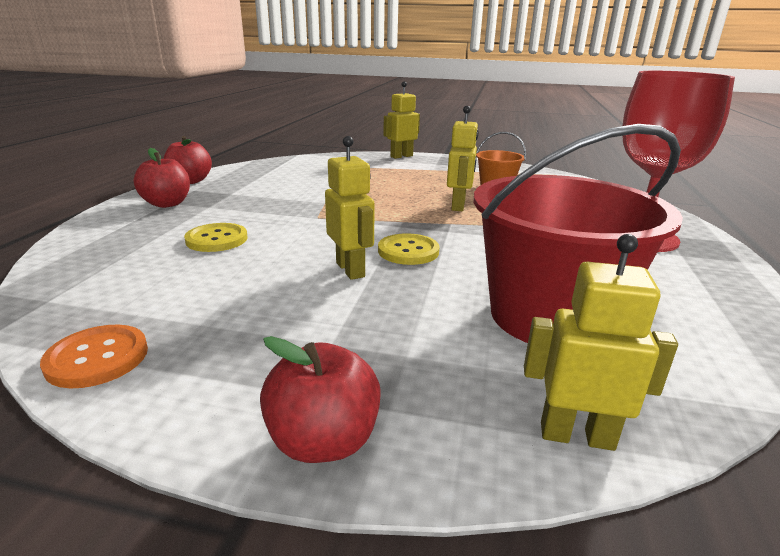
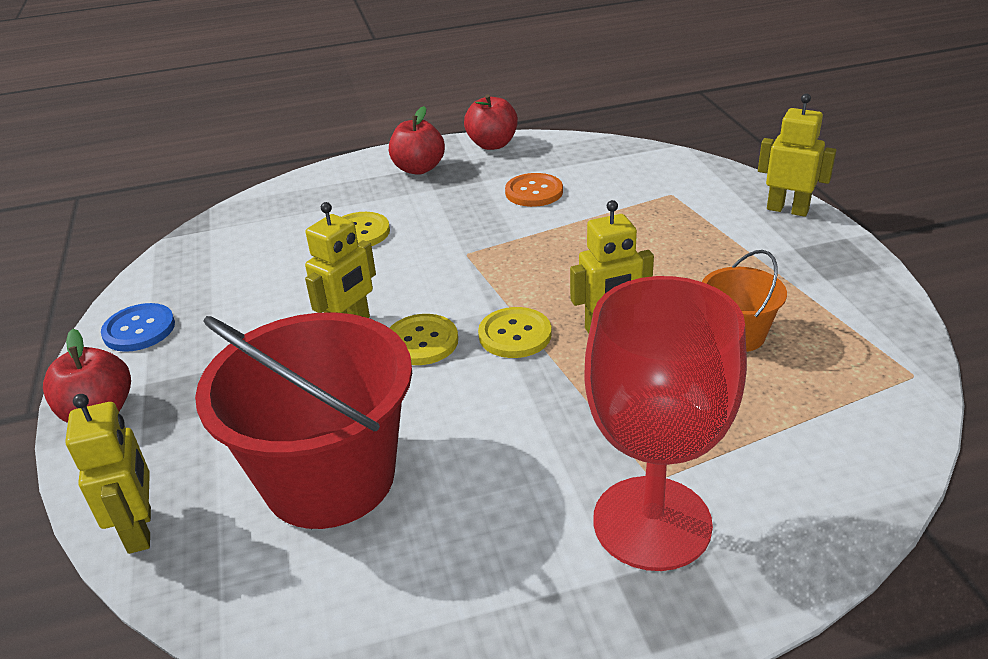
camera: 65 degrees right, 10 degrees up
orange button [40,325,148,388] -> orange button moved to [505,173,563,207]
none -> blue button [101,303,175,352]
none -> yellow button [478,307,552,358]

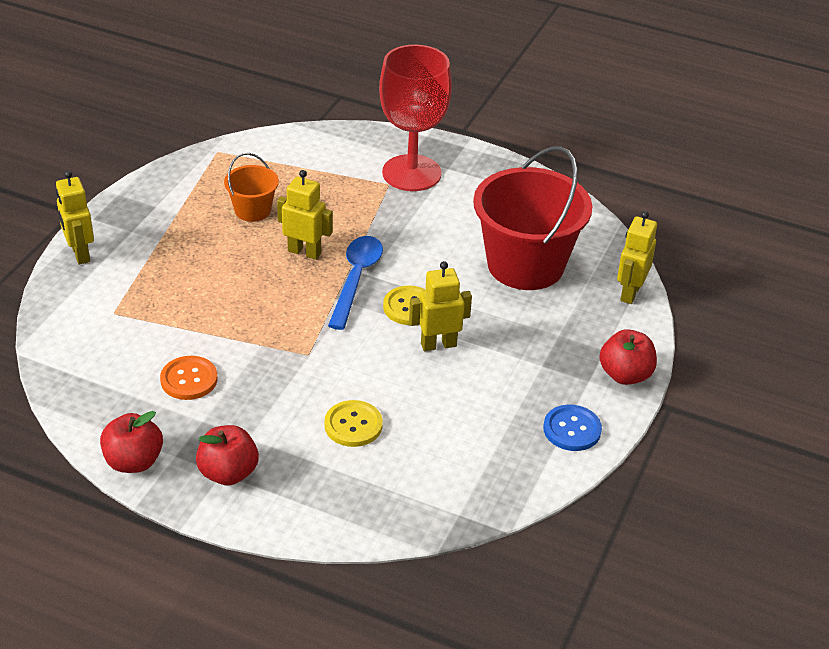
camera: 145 degrees left, 5 degrees up
yellow button [478,307,552,358] -> blue spoon [328,236,383,330]

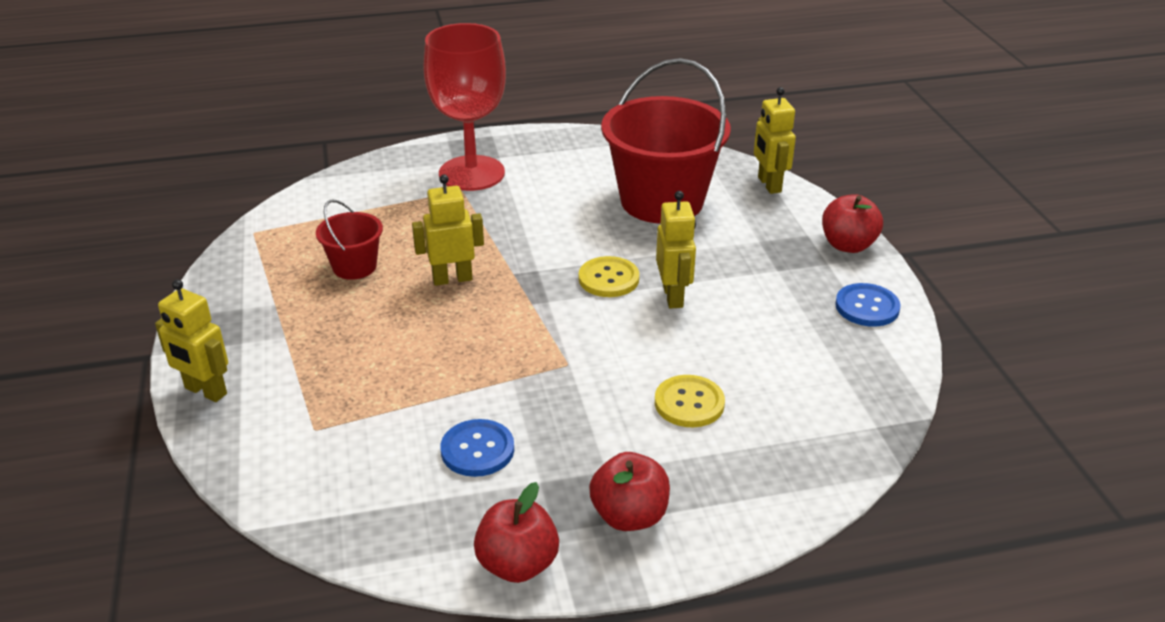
camera: 35 degrees left, 5 degrees down
orange button [160,356,218,400] -> blue button [441,419,514,477]
orange bucket [224,153,279,222] -> red bucket [316,199,383,280]
blue spoon [328,236,383,330] -> none
yellow robot [409,261,472,351] -> yellow robot turned 135 degrees clockwise [656,191,696,308]

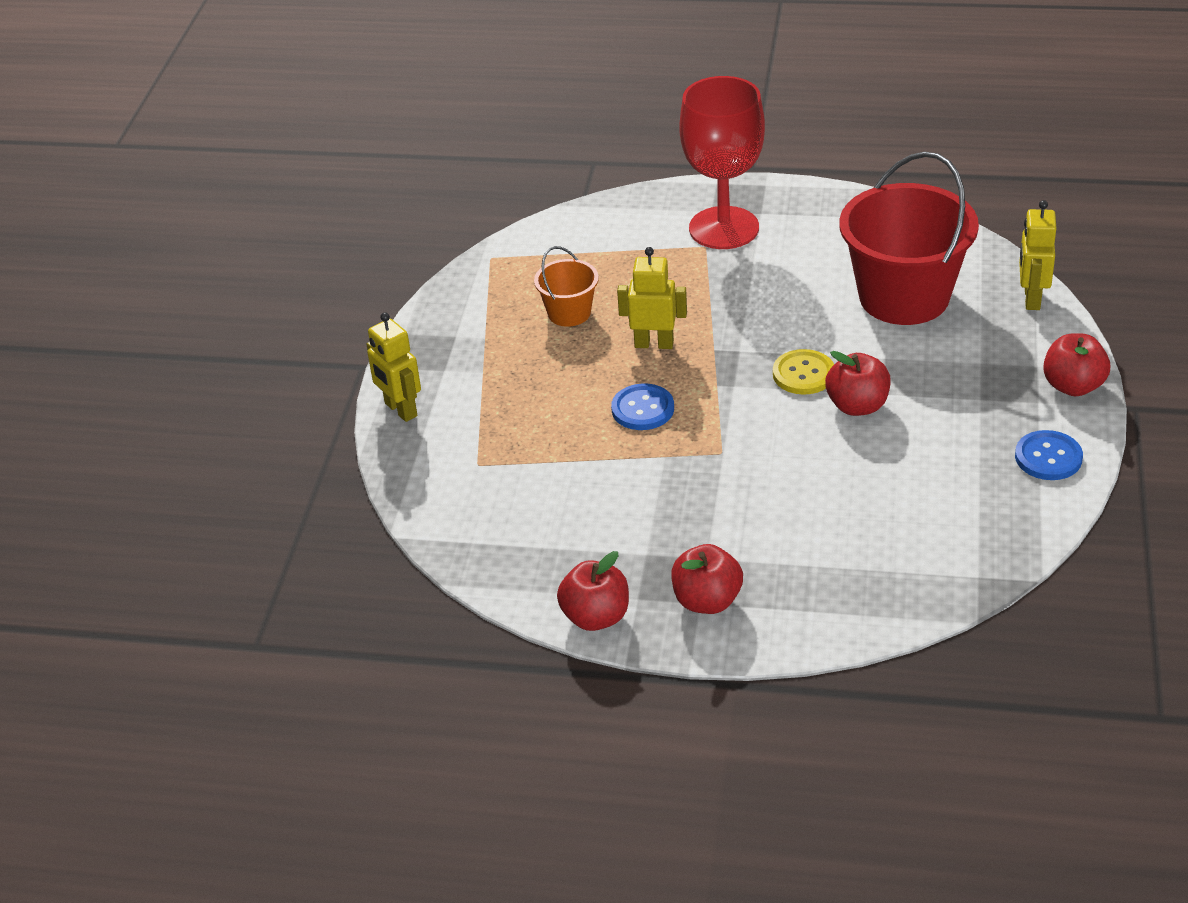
camera: 25 degrees right, 5 degrees up
red bucket [316,199,383,280] -> orange bucket [534,246,599,327]
blue button [441,419,514,477] -> blue button moved to [611,384,674,430]
yellow button [655,375,725,427] -> none
yellow robot [656,191,696,308] -> red apple [825,351,891,416]

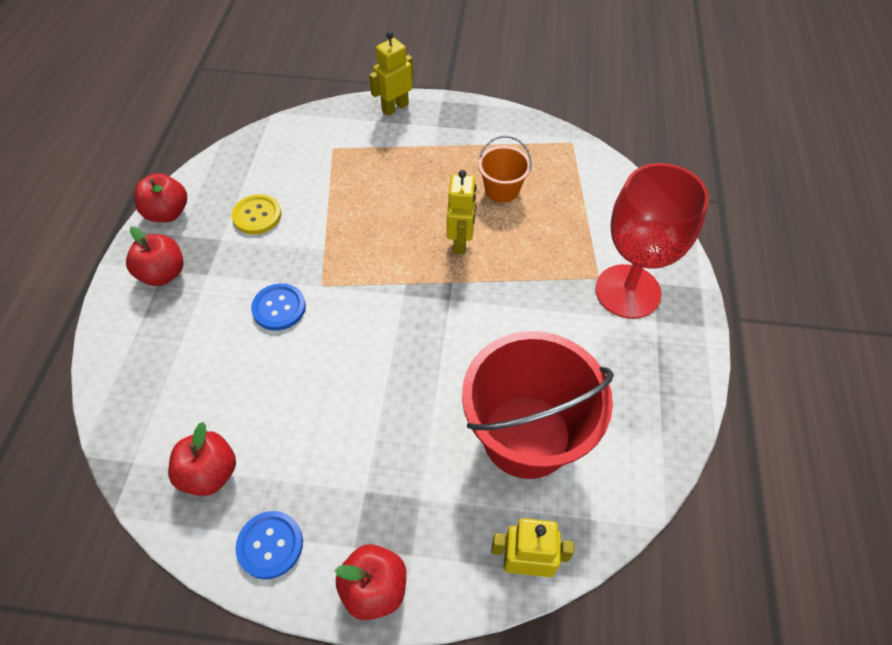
camera: 85 degrees right, 15 degrees up
blue button [611,384,674,430] -> blue button moved to [251,283,306,331]
yellow button [773,349,834,395] -> yellow button moved to [231,194,282,234]
red apple [825,351,891,416] -> red apple moved to [168,422,236,496]

